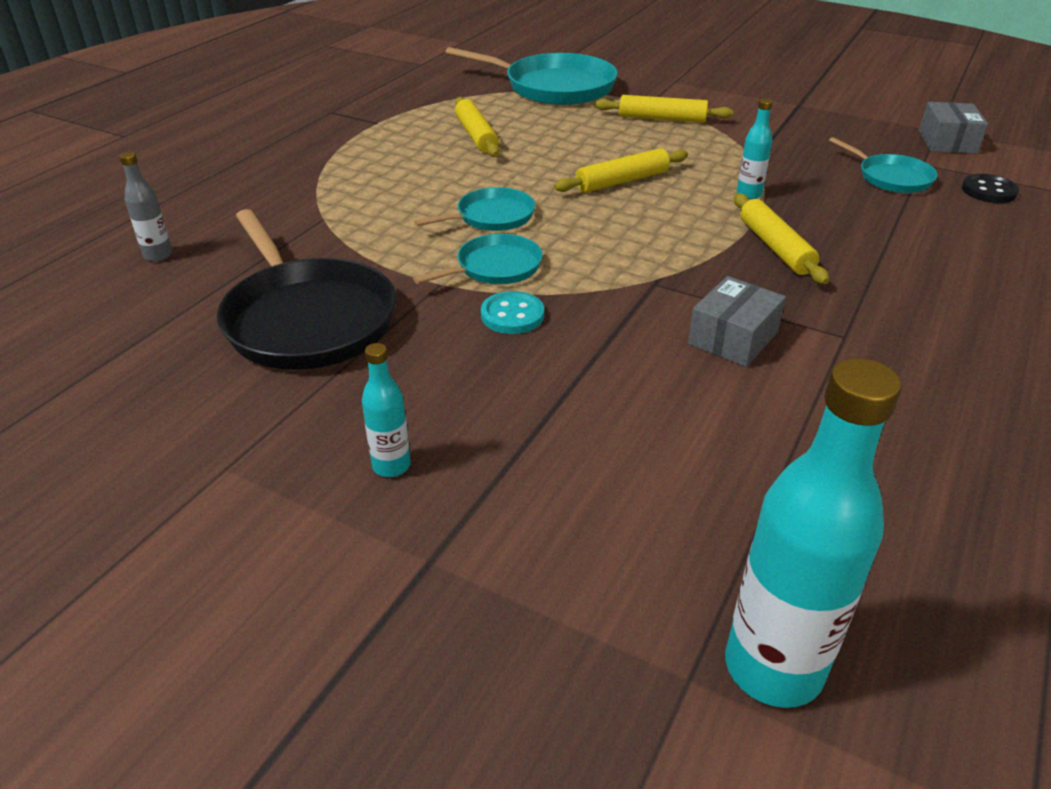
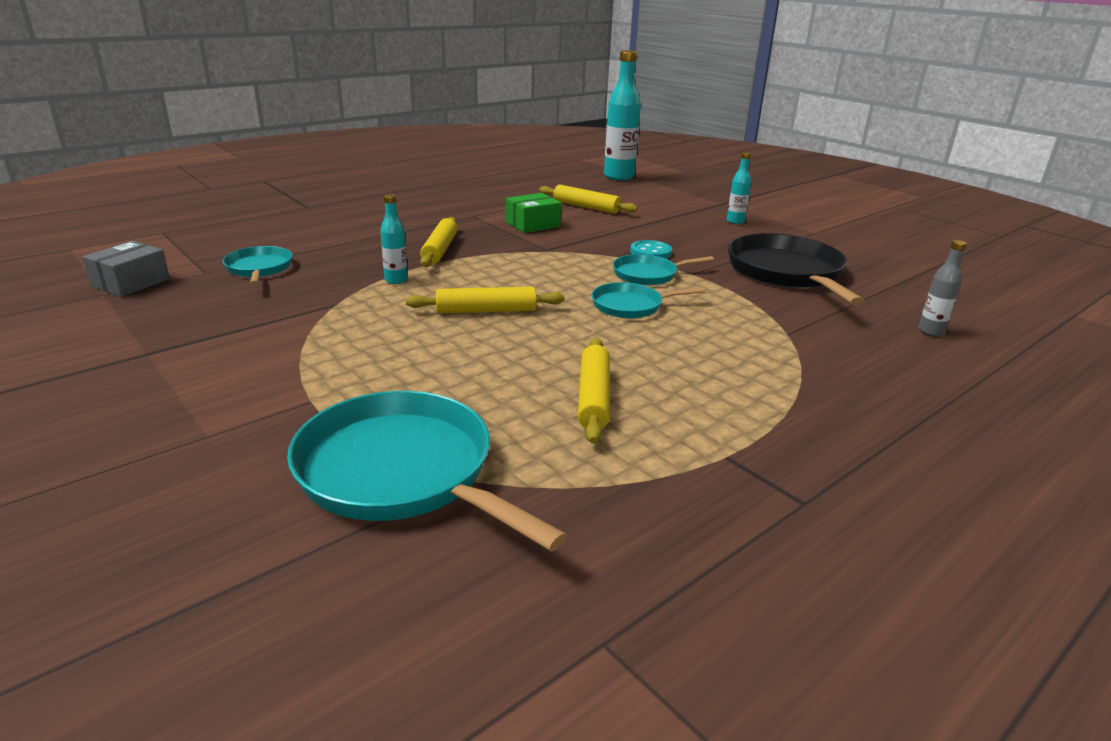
camera: 160 degrees left, 10 degrees down
yellow rolling pin [595,95,733,123] -> yellow rolling pin moved to [539,185,638,214]
grey box [688,276,786,367] -> green box [506,193,561,233]
black button [962,174,1019,203] -> none

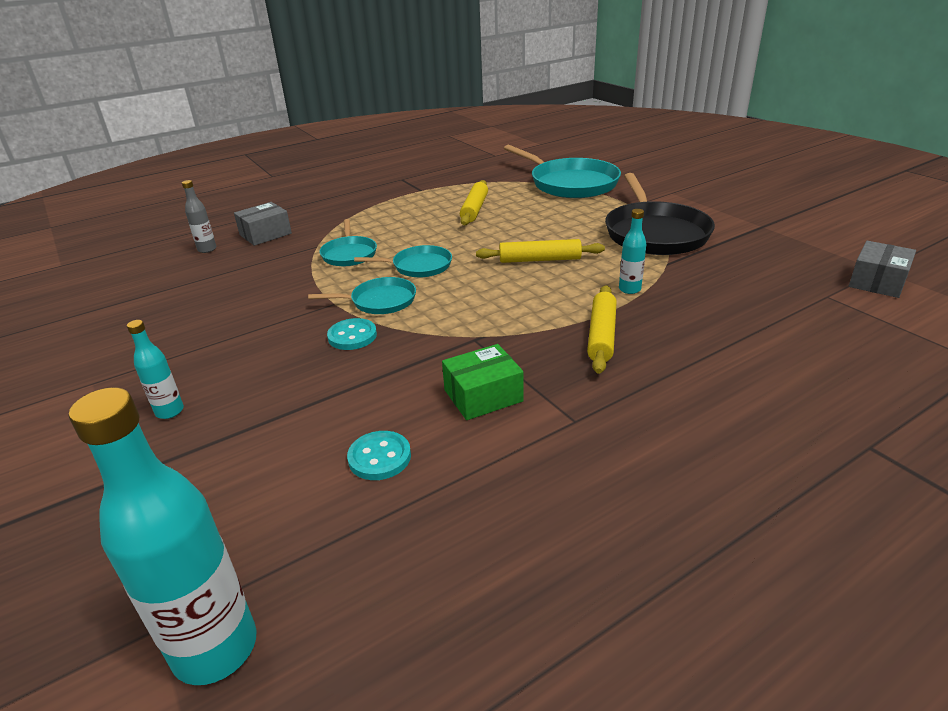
camera: 170 degrees left, 5 degrees up
turquoise pan [223,246,293,285] -> turquoise pan moved to [319,219,377,266]
yellow rolling pin [539,185,638,214] -> turquoise button [347,431,411,480]
black pan [727,233,865,305] -> black pan moved to [605,173,715,255]
none -> grey box [234,202,292,246]

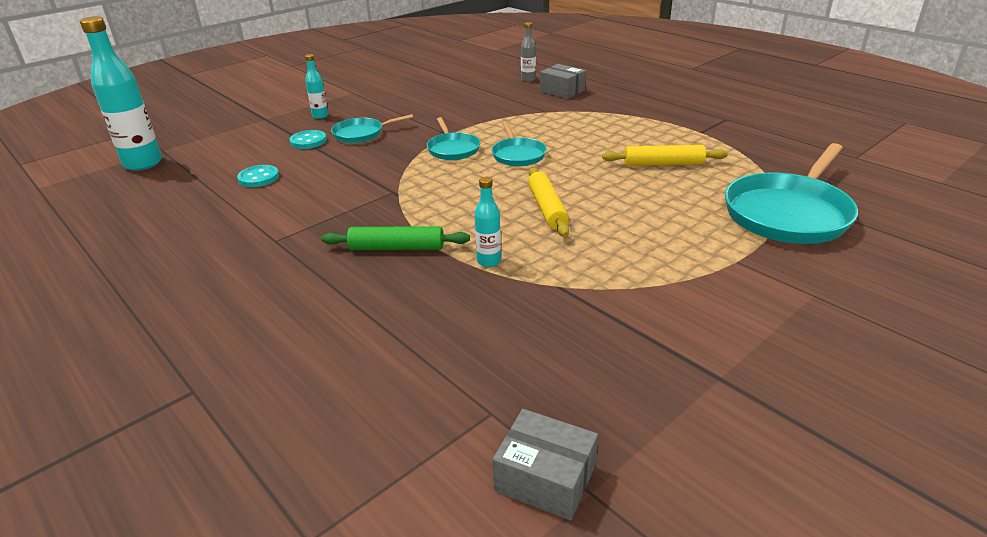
camera: 80 degrees right, 0 degrees up
turquoise pan [319,219,377,266] -> turquoise pan moved to [331,114,413,143]
turquoise button [327,318,377,350] -> turquoise button moved to [290,130,327,149]
green box [442,344,524,420] -> none
yellow rolling pin [587,285,617,374] -> green rolling pin [321,226,470,250]
black pan [605,173,715,255] -> none

